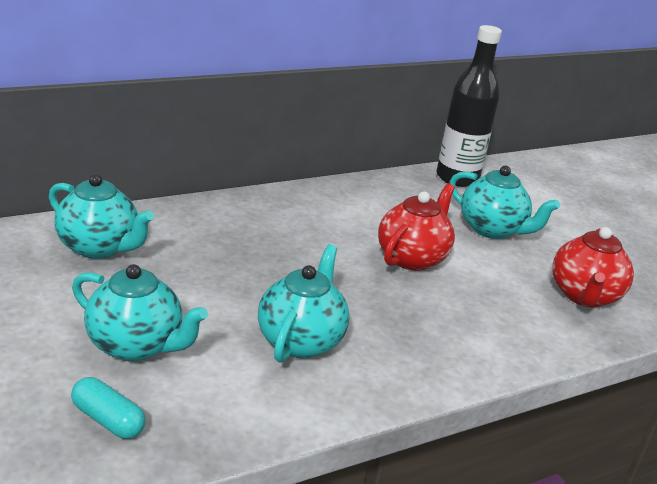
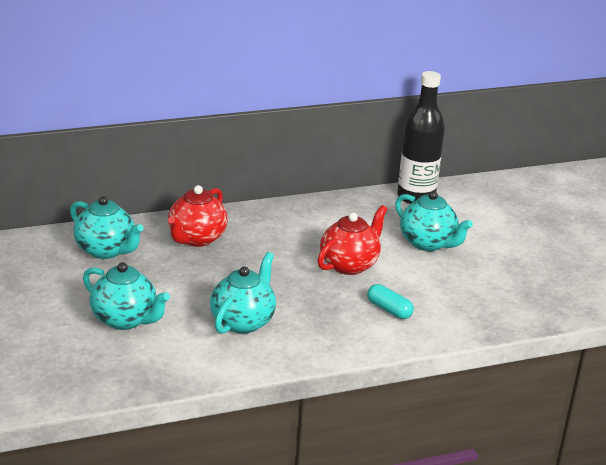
camera: 10 degrees right, 0 degrees up
turquoise capsule [71,377,146,439] -> turquoise capsule moved to [367,284,414,319]
red teapot [552,227,634,307] -> red teapot moved to [168,185,228,247]

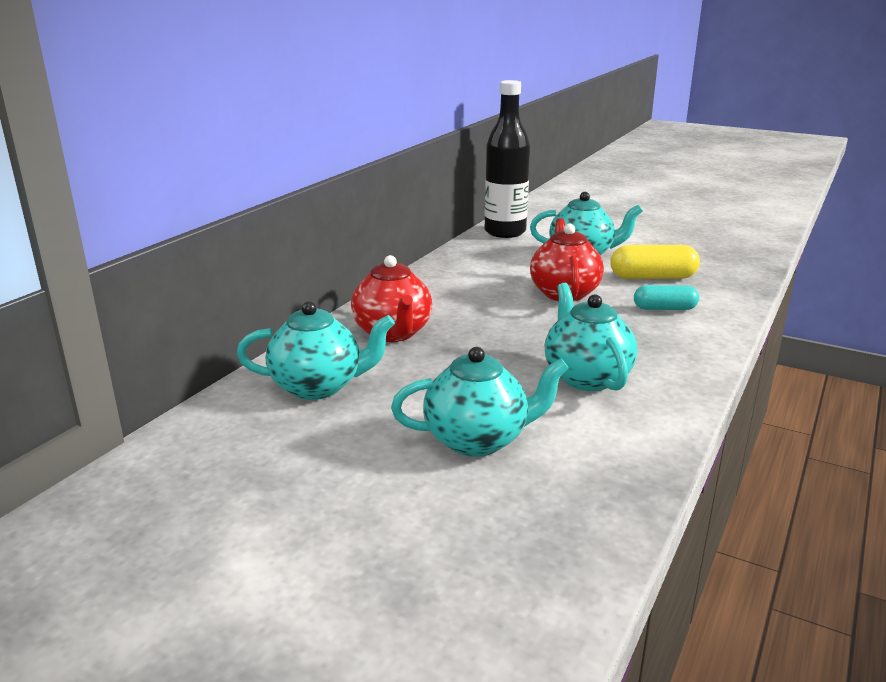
camera: 40 degrees left, 5 degrees down
none -> yellow capsule [610,245,700,279]

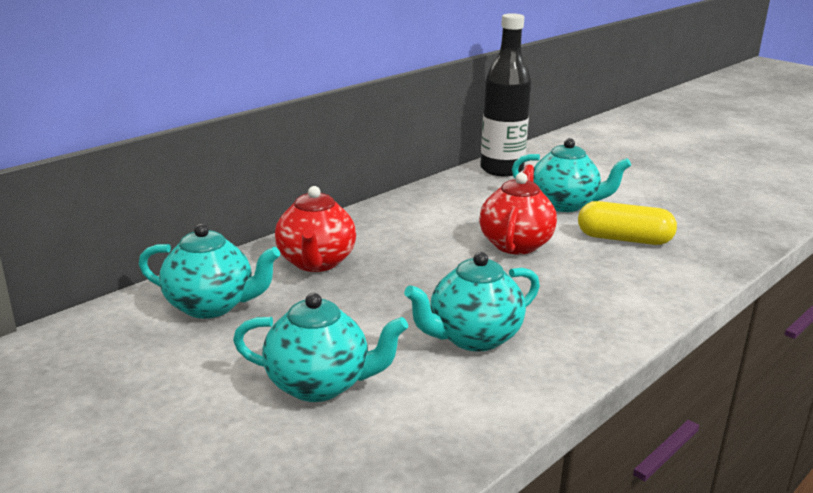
camera: 15 degrees right, 0 degrees up
turquoise teapot [545,283,637,391] -> turquoise teapot turned 120 degrees counterclockwise [404,252,540,352]
turquoise capsule [634,285,699,310] -> none

